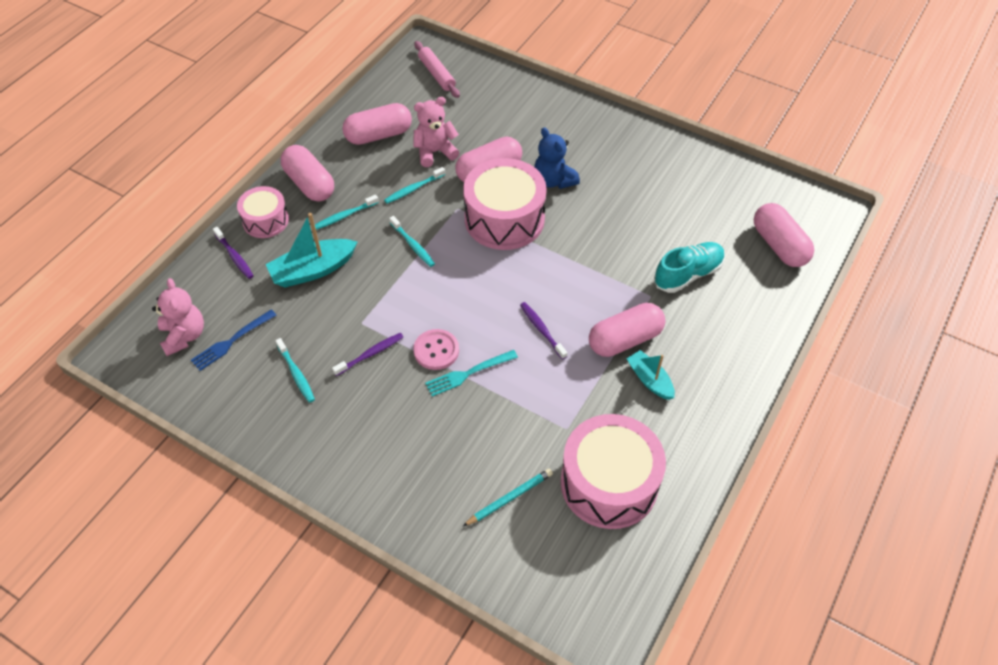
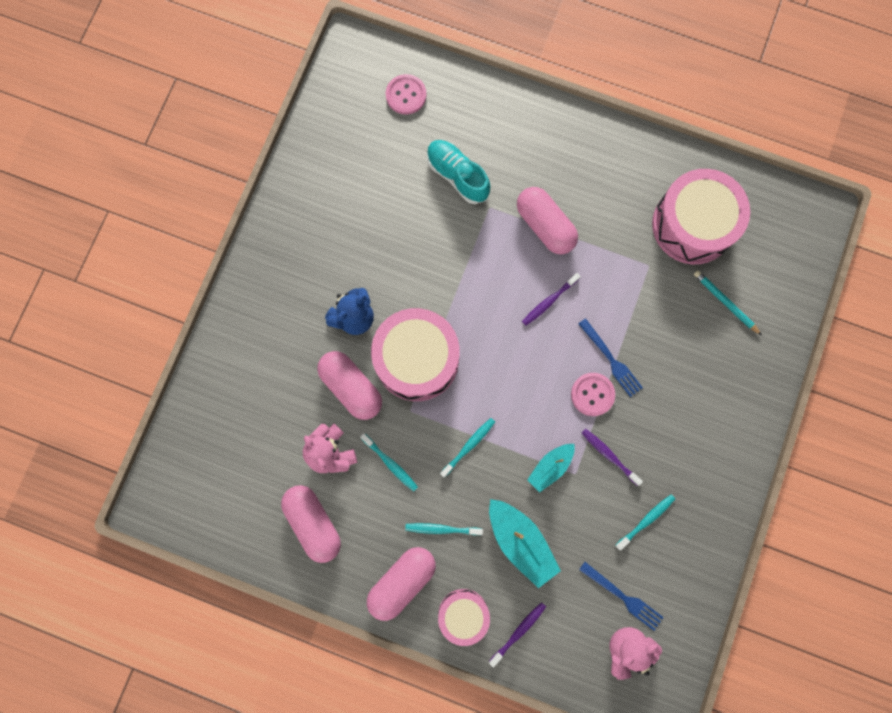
camera: 100 degrees left, 25 degrees up
turquoise toothbrush [315,195,379,230] -> turquoise toothbrush turned 135 degrees clockwise [405,523,483,535]
pink rolling pin [414,41,460,98] -> none
turquoise fork [425,350,518,397] -> blue fork [578,318,643,397]
turquoise boat [626,350,675,400] -> turquoise boat moved to [527,444,575,493]
pink capsule [754,203,814,267] -> pink button [386,74,427,115]

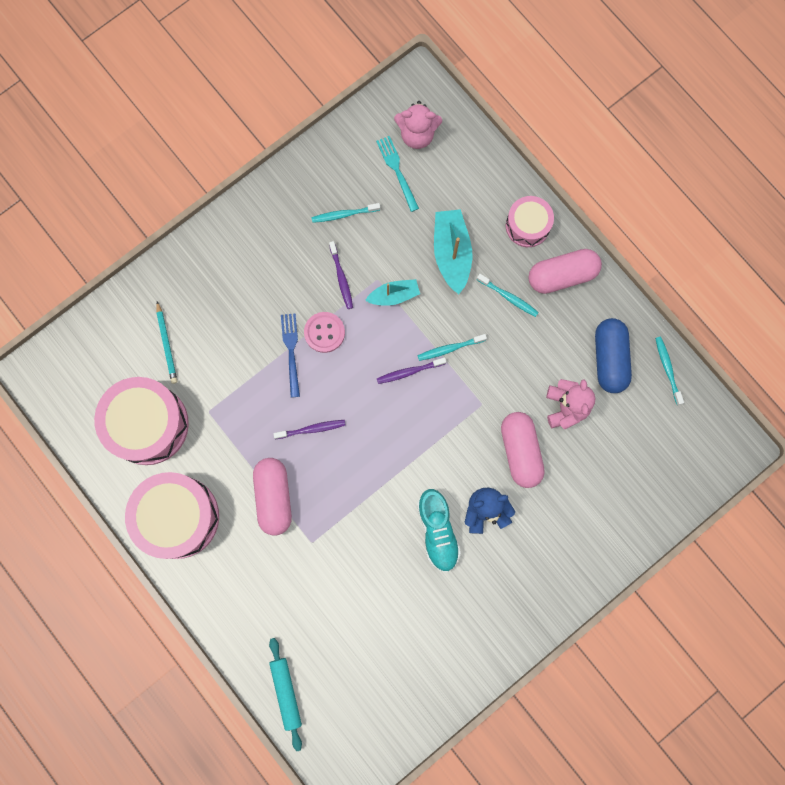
camera: 150 degrees left, 0 degrees up
pink capsule [281,485,341,563] -> blue capsule [595,318,632,393]
turquoise toothbrush [360,433,418,492] -> turquoise toothbrush moved to [655,337,684,405]
pink drum [371,308,460,401] -> pink drum moved to [125,472,219,559]
pink button [386,74,427,115] -> none
turquoise shoe [427,140,490,204] -> turquoise shoe moved to [417,489,461,572]
purple toothbrush [489,602,546,668] -> purple toothbrush moved to [377,357,446,384]
blue fork [579,562,664,631] -> turquoise fork [376,136,419,212]
none -> turquoise rolling pin [269,638,302,751]

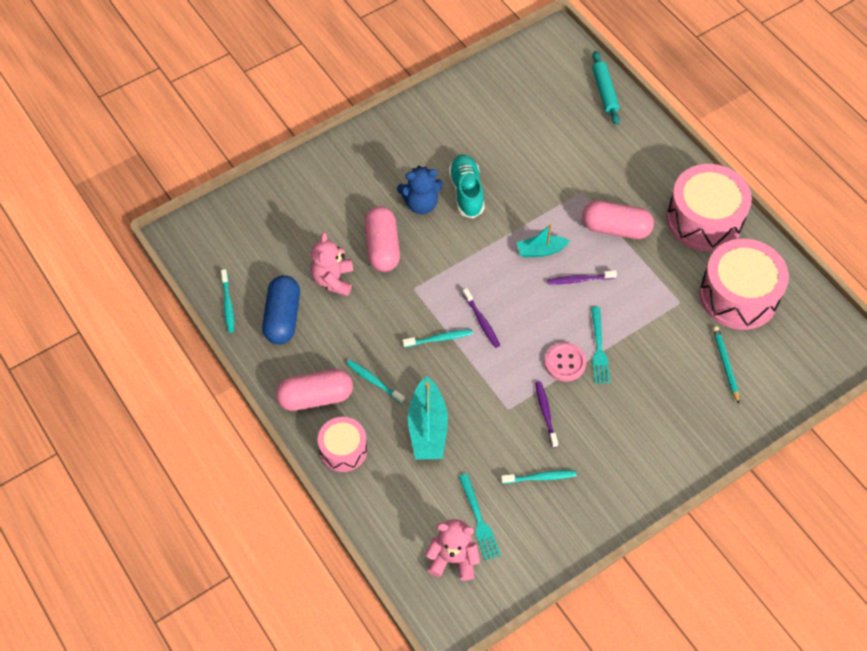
camera: 175 degrees left, 20 degrees down
pink capsule [253,458,292,535] -> pink capsule turned 75 degrees counterclockwise [582,201,654,239]
blue fork [281,313,300,398] -> turquoise fork [591,307,610,383]
turquoise boat [365,279,420,306] -> turquoise boat moved to [517,224,570,257]
purple toothbrush [377,357,446,384] -> purple toothbrush turned 75 degrees clockwise [463,288,500,348]

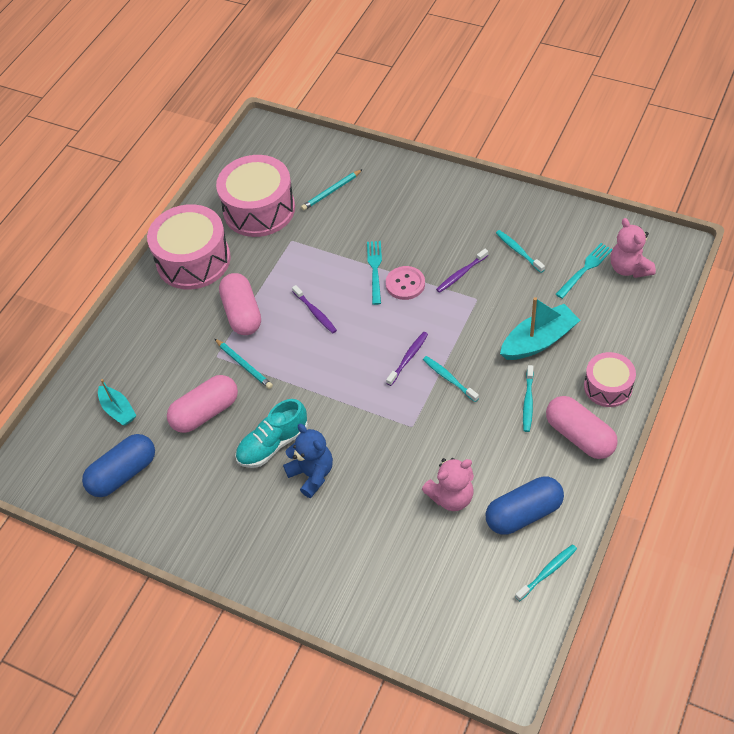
camera: 115 degrees left, 5 degrees down
pink capsule [364,206,400,272] -> pink capsule moved to [167,375,238,433]
turquoise boat [517,224,570,257] -> turquoise boat moved to [98,379,137,426]
turquoise fork [591,307,610,383] -> turquoise fork turned 60 degrees counterclockwise [367,241,382,305]
turquoise rolling pin [592,51,620,125] -> none
none -> blue capsule [82,434,155,497]
none -> turquoise pencil [215,339,273,389]

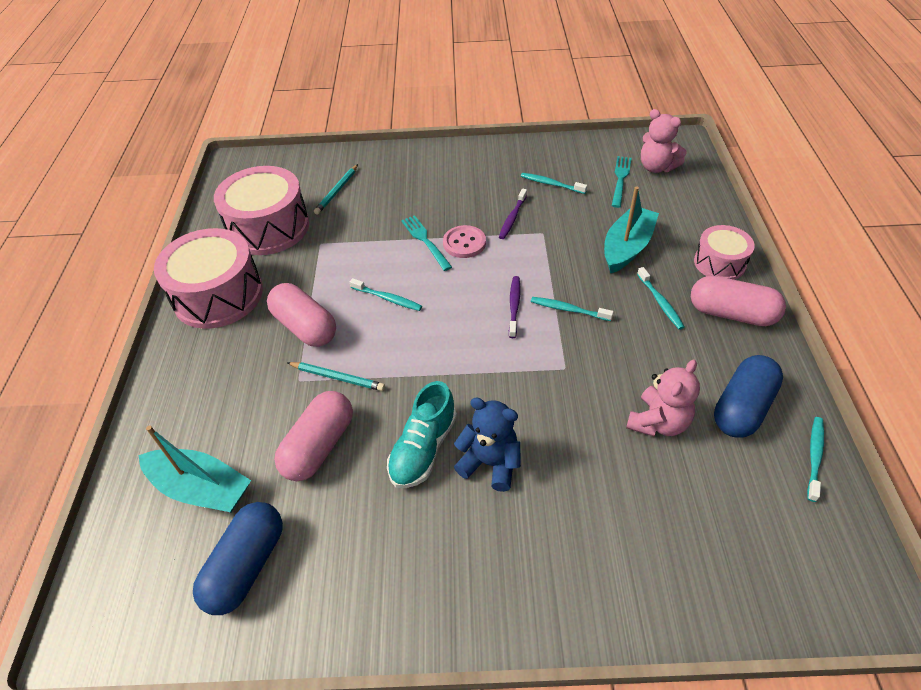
camera: 30 degrees left, 5 degrees down
turquoise boat [98,379,137,426] -> turquoise boat [138,426,251,513], size x1.60
purple toothbrush [292,285,337,333] -> turquoise toothbrush [350,278,422,311]

